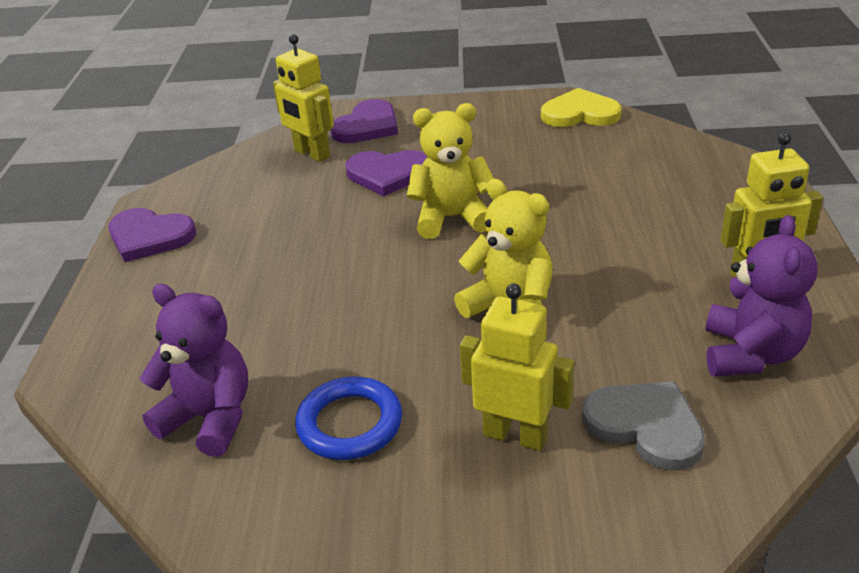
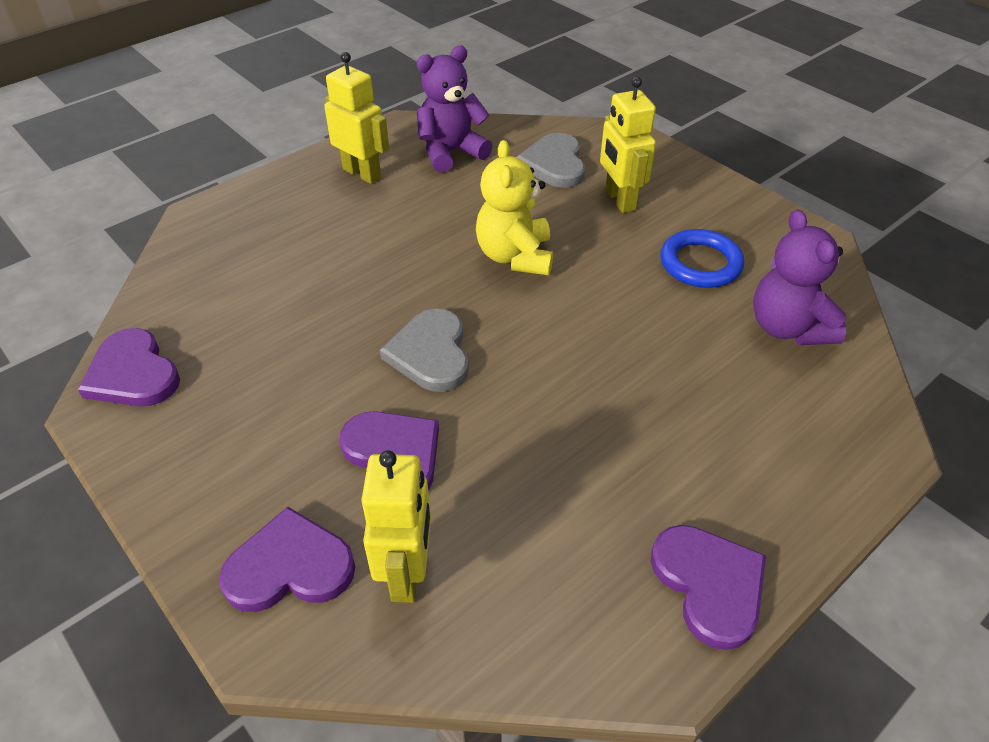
camera: 135 degrees left, 10 degrees up
yellow teddy bear [407,103,494,239] -> grey heart [380,309,469,392]
yellow heart [541,88,621,127] -> purple heart [78,328,180,407]

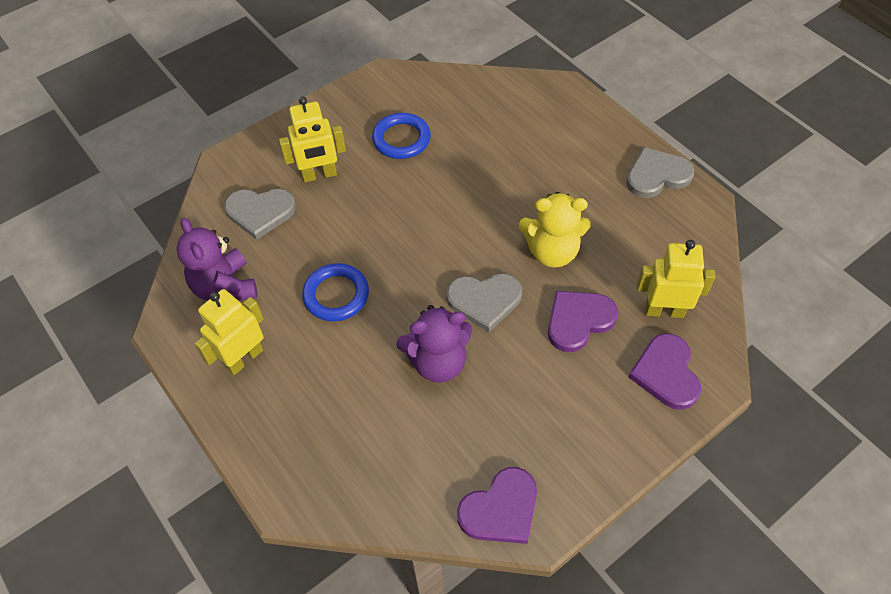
camera: 85 degrees left, 10 degrees up
yellow teddy bear [476,140,553,275] -> yellow teddy bear moved to [519,192,590,267]
purple heart [651,525,766,650] -> grey heart [626,147,694,198]
purple teddy bear [753,210,846,345] -> purple teddy bear moved to [396,305,472,383]
none -> blue ring [302,263,369,321]

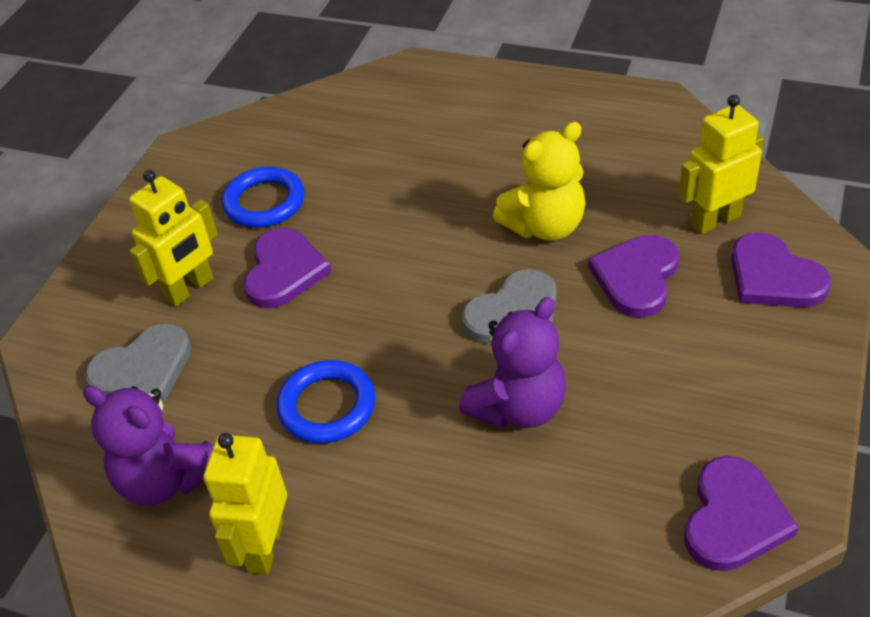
camera: 30 degrees left, 10 degrees down
grey heart [626,147,694,198] -> none
none -> purple heart [244,228,331,308]

